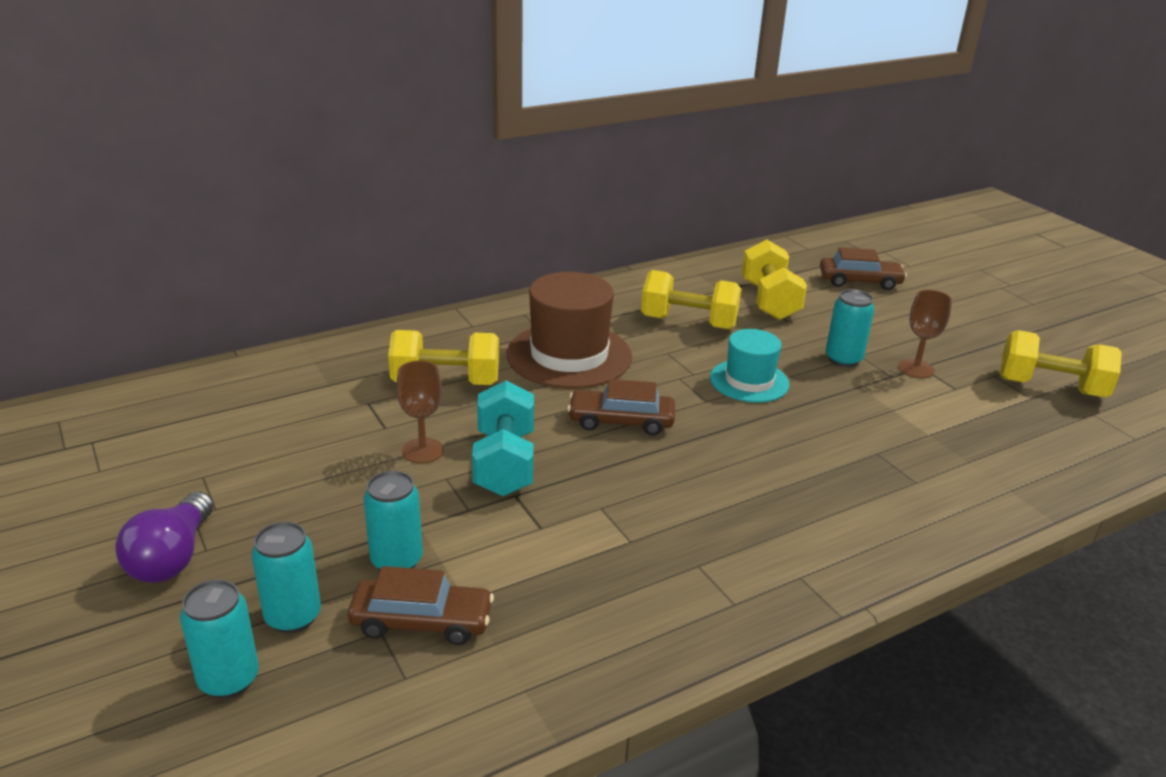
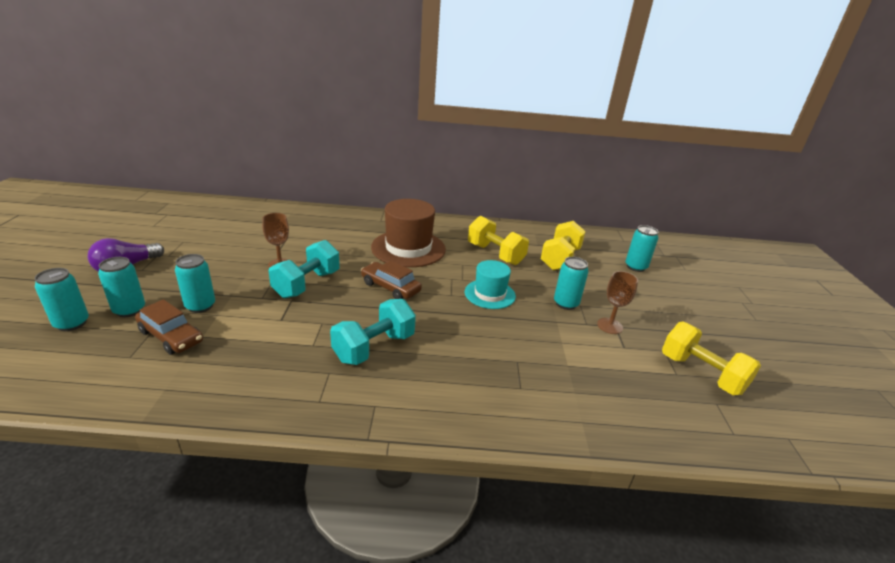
camera: 30 degrees right, 0 degrees up
yellow dumbbell [388,330,499,385] -> none
brown car [820,247,907,290] -> turquoise can [626,225,658,272]
none -> turquoise dumbbell [330,299,416,365]

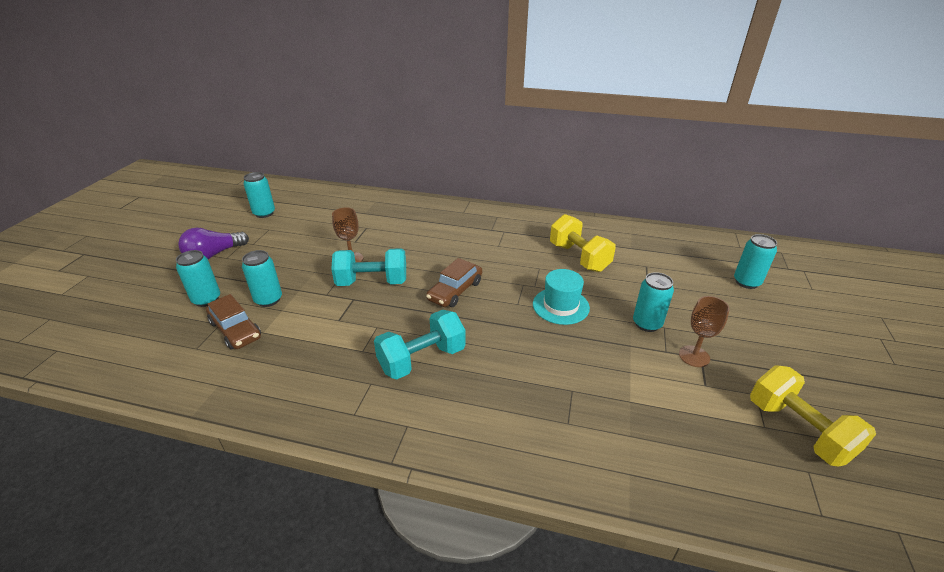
camera: 15 degrees right, 5 degrees up
turquoise can [35,268,89,331] -> turquoise can moved to [243,172,275,218]
turquoise dumbbell [269,240,340,298] -> turquoise dumbbell turned 45 degrees clockwise [331,248,406,286]
brown car [361,260,422,299] -> brown car turned 105 degrees counterclockwise [426,258,482,307]
brown hat [371,199,446,267] -> none
yellow dumbbell [541,221,586,270] -> none

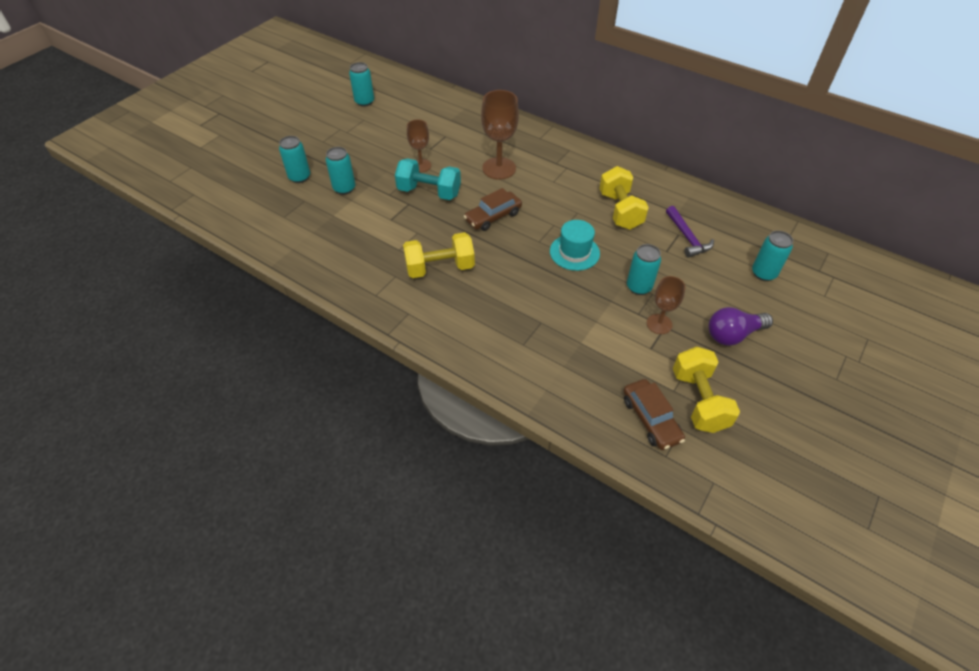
camera: 20 degrees right, 15 degrees up
purple light bulb [178,227,249,259] -> purple light bulb moved to [708,307,773,346]
brown car [206,294,261,349] -> brown car moved to [623,379,685,450]
turquoise dumbbell [374,310,466,379] -> yellow dumbbell [403,232,475,278]
none -> brown goblet [481,90,519,180]
none -> purple hammer [666,206,714,258]

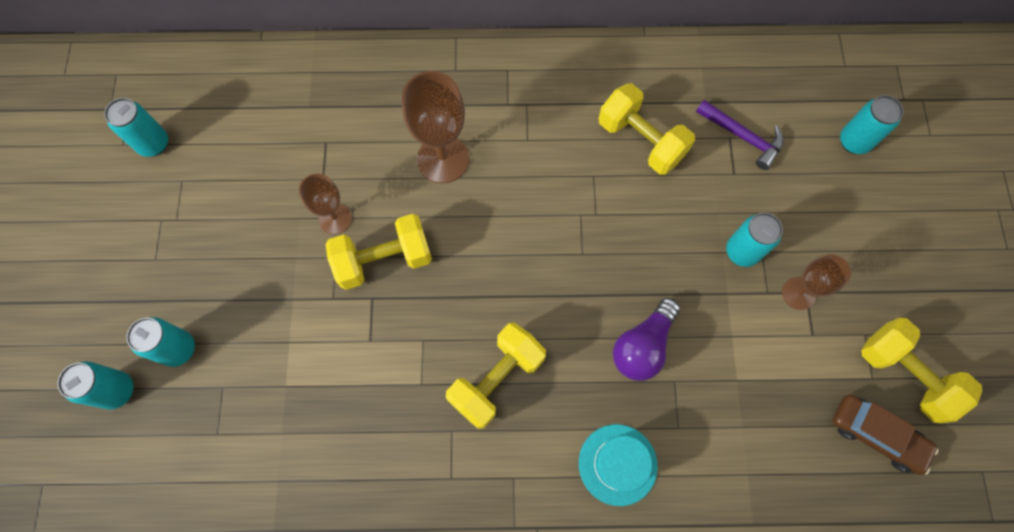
camera: 35 degrees left, 20 degrees up
turquoise can [326,147,355,195] -> turquoise can moved to [57,361,133,410]
turquoise dumbbell [395,158,461,200] -> yellow dumbbell [326,214,432,290]
brown car [464,188,522,231] -> none
turquoise hat [550,220,600,271] -> turquoise hat moved to [579,424,658,506]
purple light bulb [708,307,773,346] -> purple light bulb moved to [613,298,680,381]

